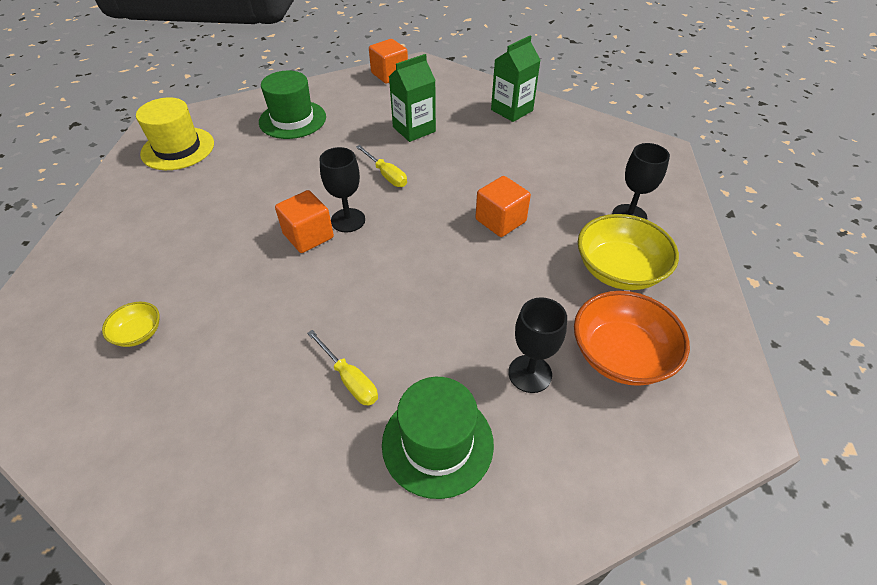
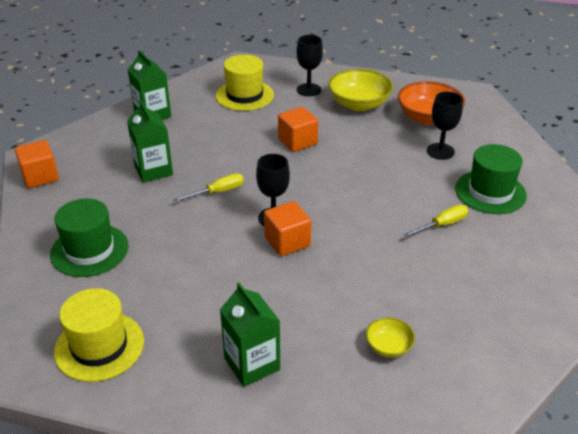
camera: 80 degrees left, 10 degrees down
none -> yellow hat [216,55,274,111]
none -> green carton [220,283,280,387]

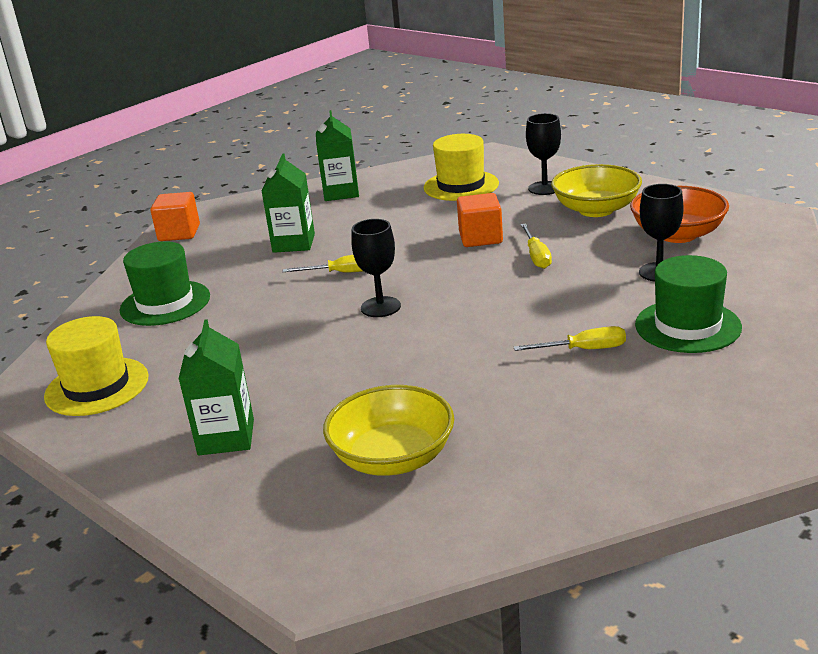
camera: 30 degrees right, 10 degrees down
orange cube [264,201,311,256] -> none
yellow bowl [366,317,415,358] -> yellow bowl [323,385,454,476], size x1.96
none -> yellow screwdriver [521,224,552,269]

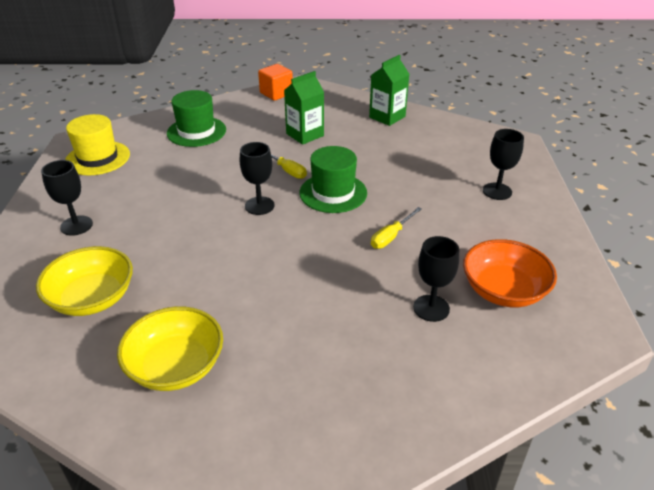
camera: 45 degrees right, 10 degrees up
green carton [178,319,254,455] -> black goblet [41,160,93,236]
yellow hat [424,134,499,201] -> none
orange cube [457,193,503,247] -> none
yellow screwdriver [514,326,626,351] -> none
yellow bowl [551,164,642,217] -> yellow bowl moved to [117,306,223,391]
green hat [635,255,742,353] -> green hat moved to [300,146,367,213]

